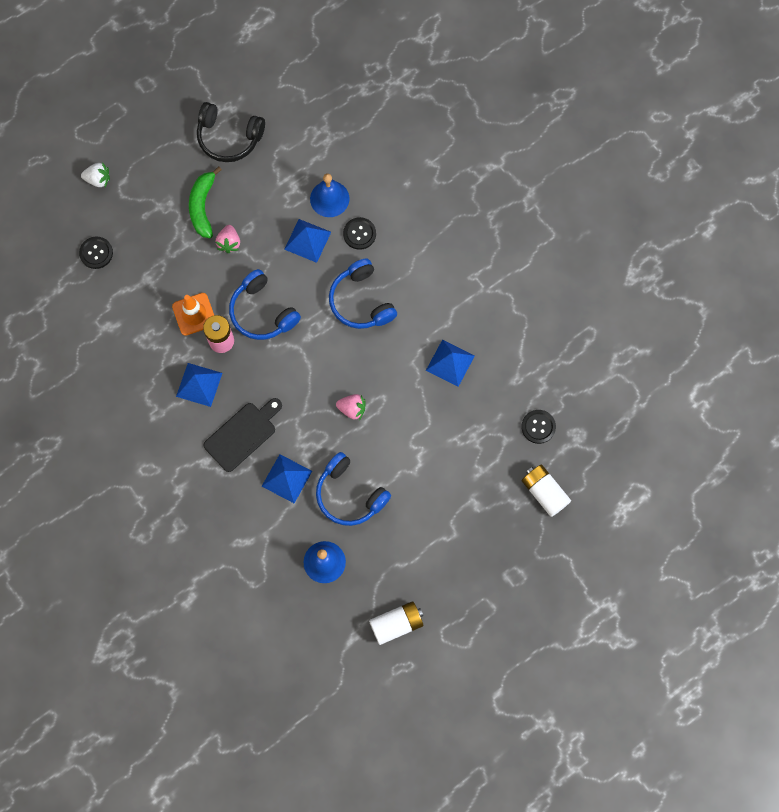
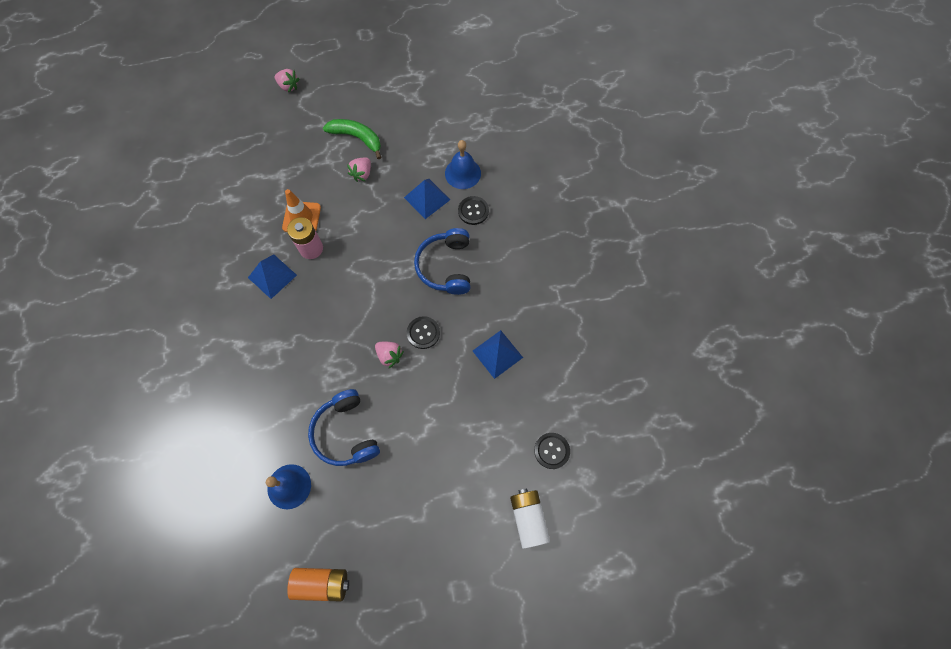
camera: 25 degrees right, 5 degrees down
black button [79,236,113,269] -> black button moved to [407,316,440,349]
white strawberry [81,162,110,187] -> pink strawberry [275,69,299,92]
green banana [189,166,222,238] -> green banana turned 90 degrees clockwise [323,119,381,159]
black headphones [197,102,265,162] -> none
black cutting board [204,398,282,472] -> none
blue headphones [229,269,301,340] -> none
blue pyramid [262,454,312,503] -> none
white battery [369,601,423,645] -> orange battery [287,568,349,602]

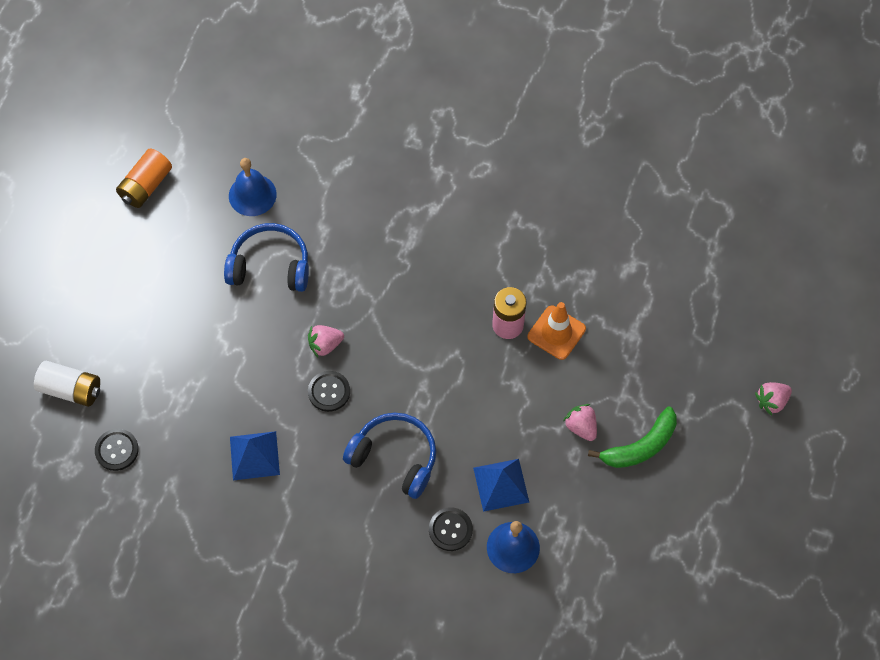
camera: 120 degrees right, 5 degrees down
blue pyramid [248,254,297,299] -> none

